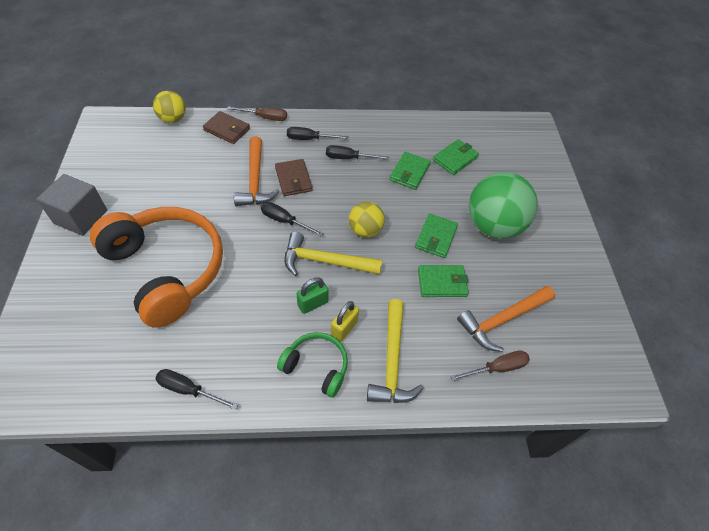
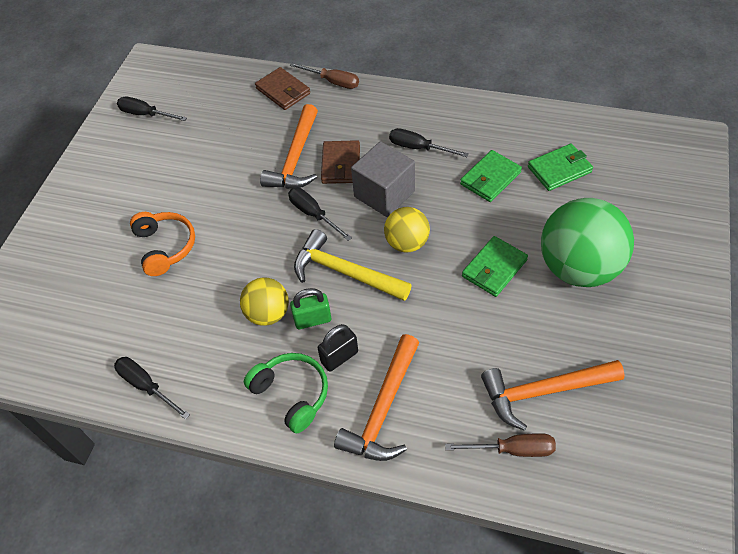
camera: 25 degrees right, 0 degrees up
grey cube [36,174,107,236] -> grey cube moved to [351,141,415,217]
orange headphones [90,207,223,328] -> orange headphones [130,212,195,276], size x0.48
yellow ball [153,91,186,123] -> yellow ball moved to [240,277,289,326]
black screwdriver [287,127,349,140] -> black screwdriver moved to [117,97,187,121]
yellow padlock [331,301,359,342] -> black padlock [318,324,358,372]
yellow hammer [367,299,424,403] -> orange hammer [334,334,419,461]
green wallet [418,265,469,297] -> none

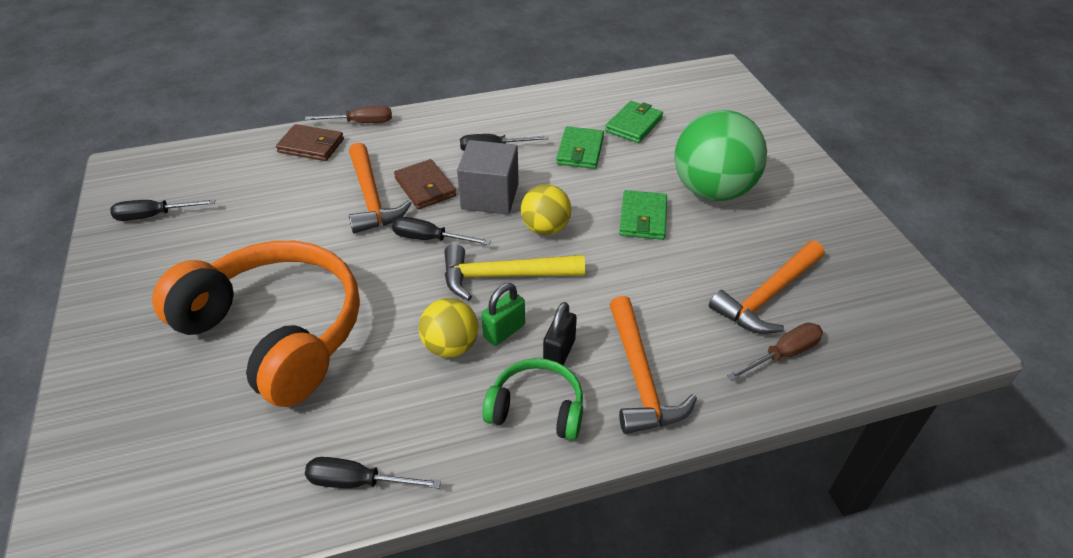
camera: 35 degrees left, 10 degrees down
orange headphones [130,212,195,276] -> orange headphones [152,241,360,407], size x2.09

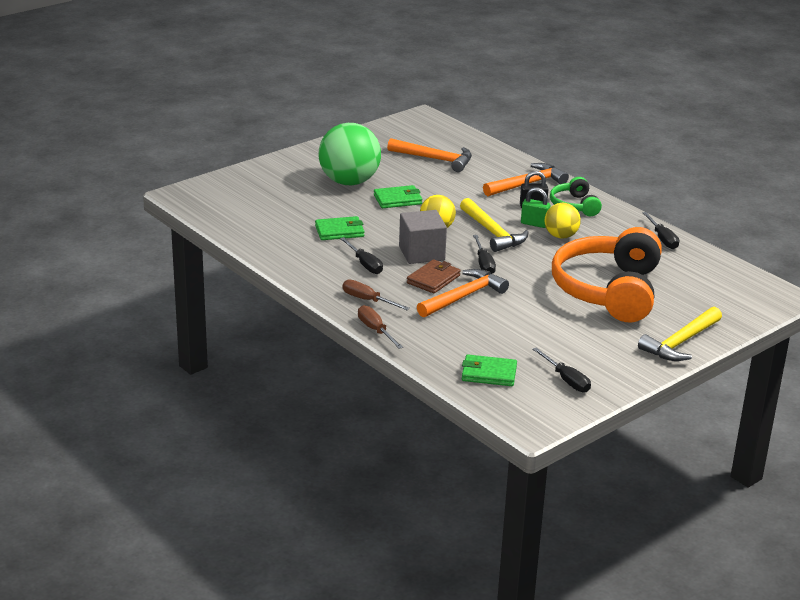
camera: 115 degrees left, 15 degrees down
brown wallet [276,124,344,161] -> none
green wallet [605,101,663,143] -> green wallet moved to [462,355,517,386]
brown screwdriver [727,322,823,381] -> brown screwdriver moved to [343,279,410,310]
none -> yellow hammer [638,307,722,361]

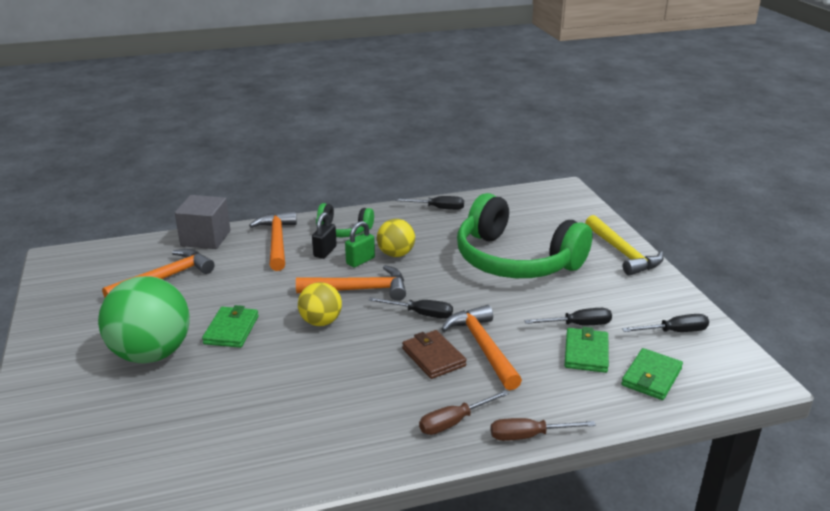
camera: 65 degrees left, 0 degrees up
green wallet [315,216,364,240] -> green wallet moved to [564,327,609,373]
black screwdriver [340,237,383,274] -> black screwdriver moved to [525,308,612,325]
grey cube [399,210,447,264] -> grey cube moved to [175,195,230,249]
yellow hammer [460,198,528,252] -> orange hammer [296,265,406,301]
orange headphones [552,227,662,322] -> green headphones [457,193,593,278]

